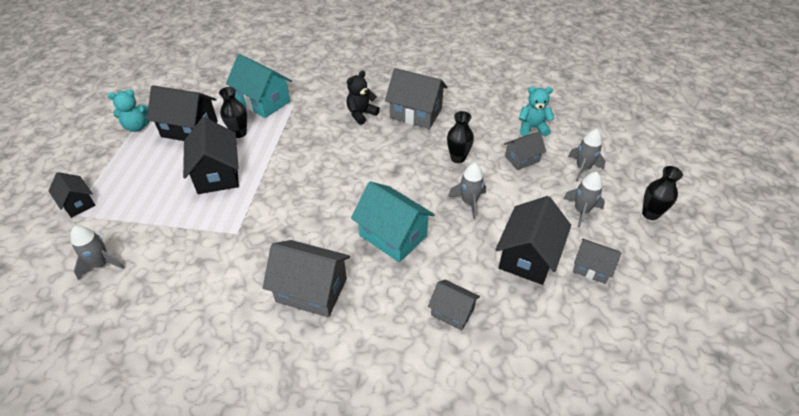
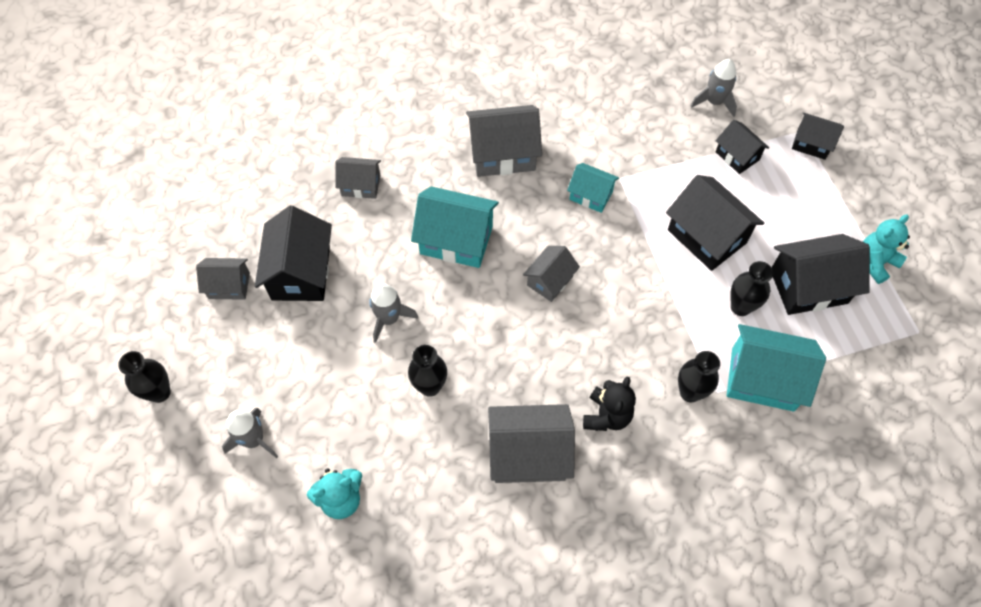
camera: 155 degrees right, 15 degrees up
grey house [504,132,546,170] -> grey house moved to [523,246,580,302]
grey rocket [563,172,605,228] -> none
none -> turquoise house [567,163,619,213]
none -> black vase [678,351,720,402]
none -> black house [715,120,769,174]

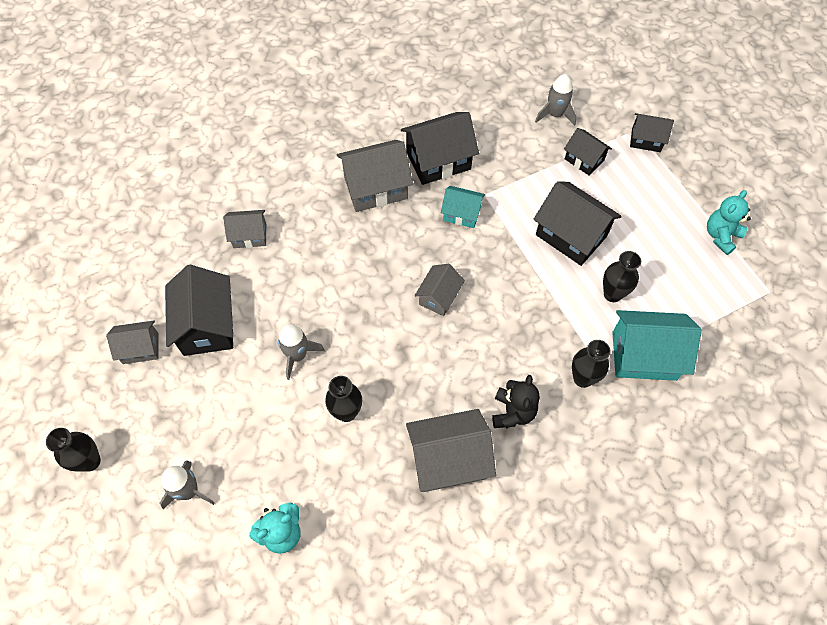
camera: 10 degrees left, 0 degrees up
turquoise house [411,186,499,268] -> none
black house [772,234,870,315] -> black house moved to [401,112,479,185]

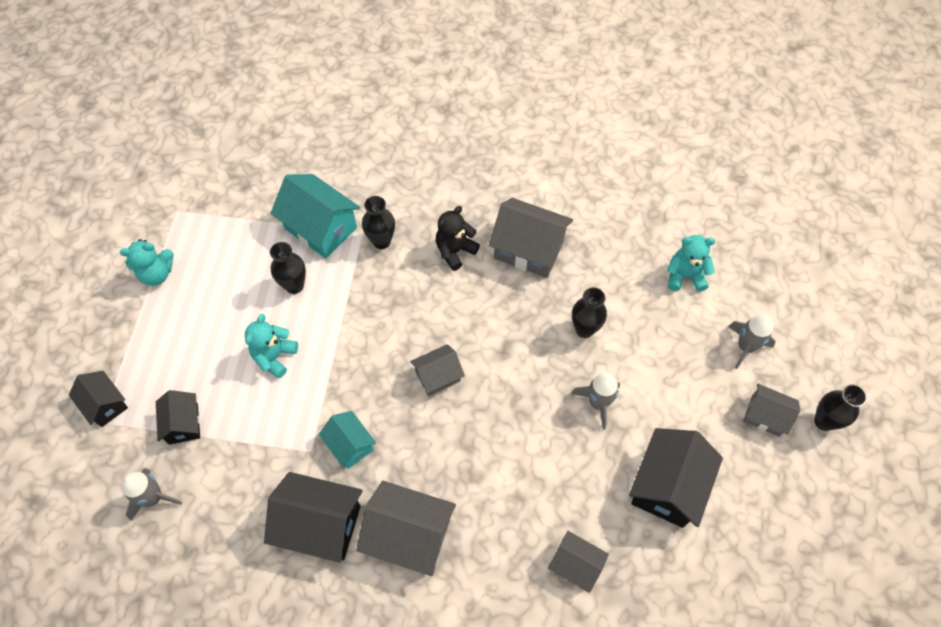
camera: 145 degrees left, 0 degrees up
grey house [106,321,159,364] -> grey house moved to [743,384,800,437]
black house [533,181,622,266] -> turquoise teddy bear [245,314,298,379]

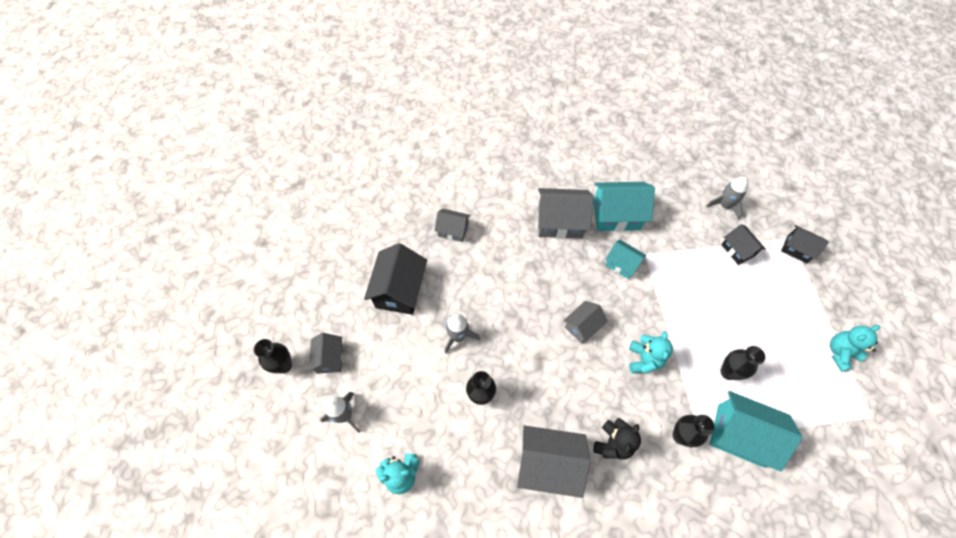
camera: 165 degrees right, 0 degrees up
turquoise teddy bear [245,314,298,379] -> turquoise teddy bear moved to [629,331,673,374]
black house [264,472,363,563] -> turquoise house [593,182,655,231]
grey house [743,384,800,437] -> grey house turned 75 degrees clockwise [309,333,343,374]

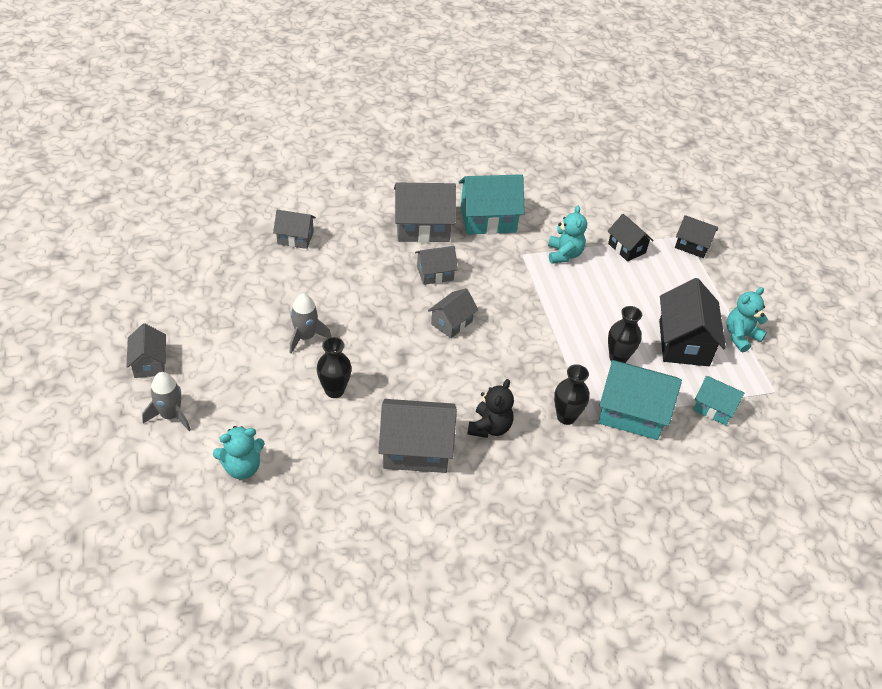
camera: 10 degrees left, 15 degrees down
black vase [254,339,292,374] -> none
black house [364,243,427,315] -> black house moved to [659,278,726,366]
turquoise house [605,239,646,279] -> turquoise house moved to [693,376,744,425]
turquoise teddy bear [629,331,673,374] -> turquoise teddy bear moved to [548,205,587,264]
grey rocket [706,177,748,219] -> none
none -> grey house [415,246,458,285]

